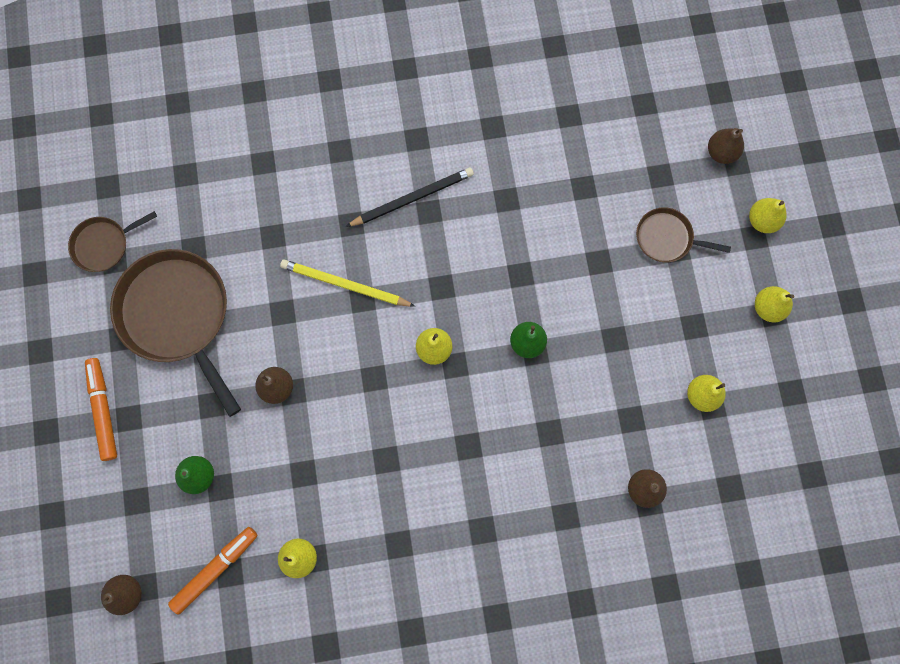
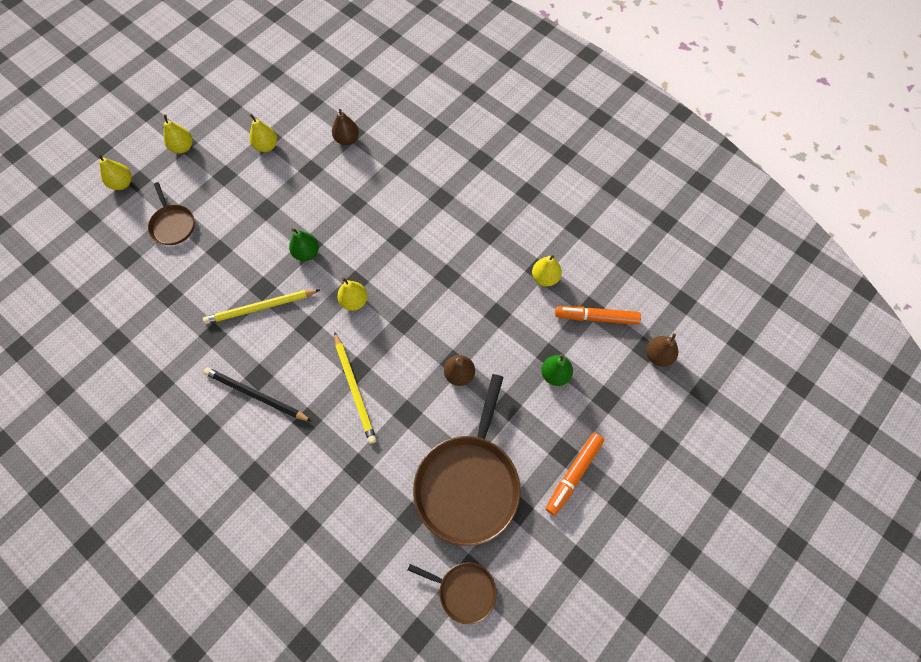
camera: 130 degrees left, 10 degrees down
brown pear [708,128,744,164] -> none
none -> yellow pencil [203,289,320,324]

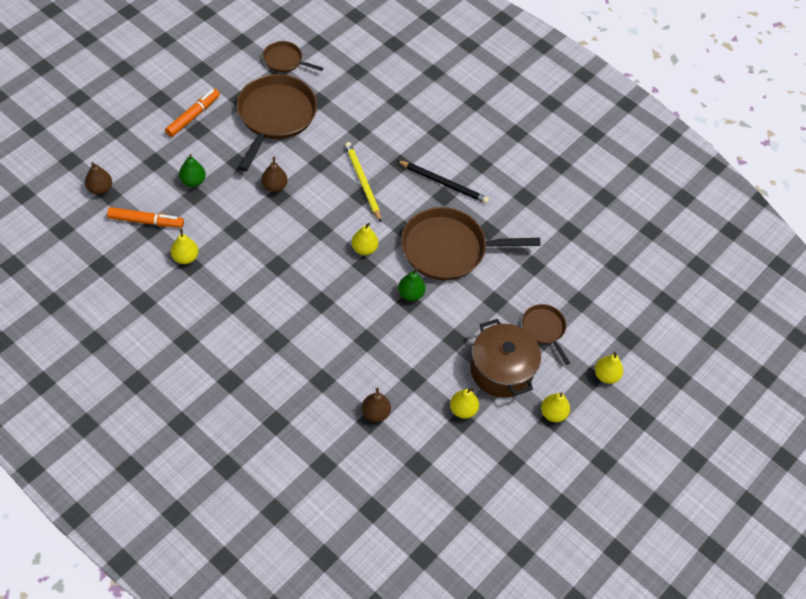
camera: 175 degrees right, 10 degrees down
yellow pencil [203,289,320,324] -> brown pan [401,207,541,280]
none -> brown pot [470,319,541,398]

